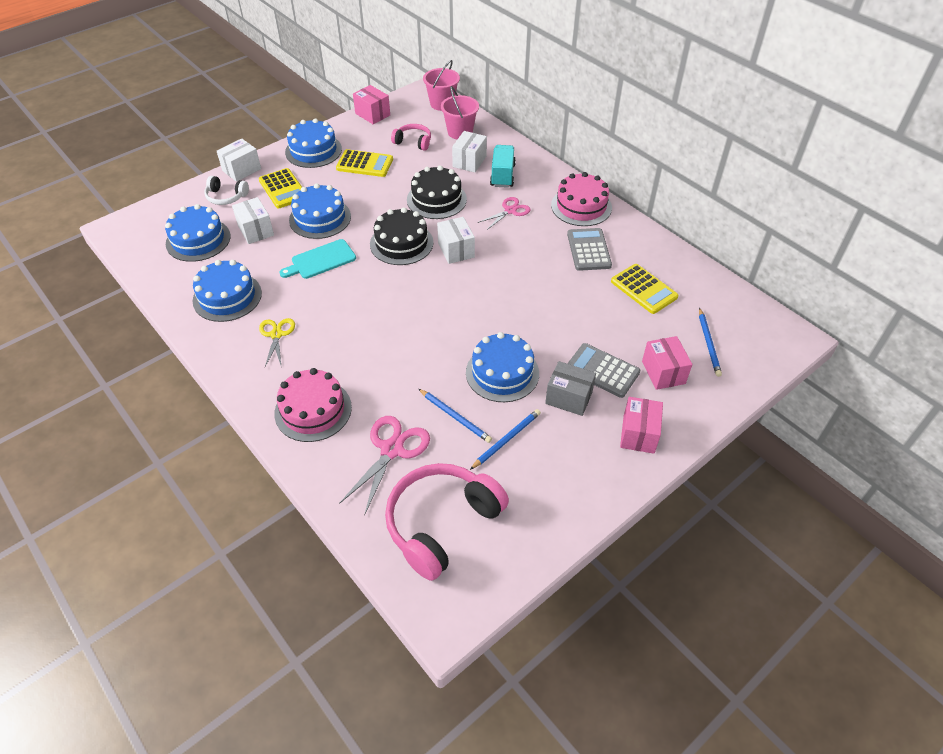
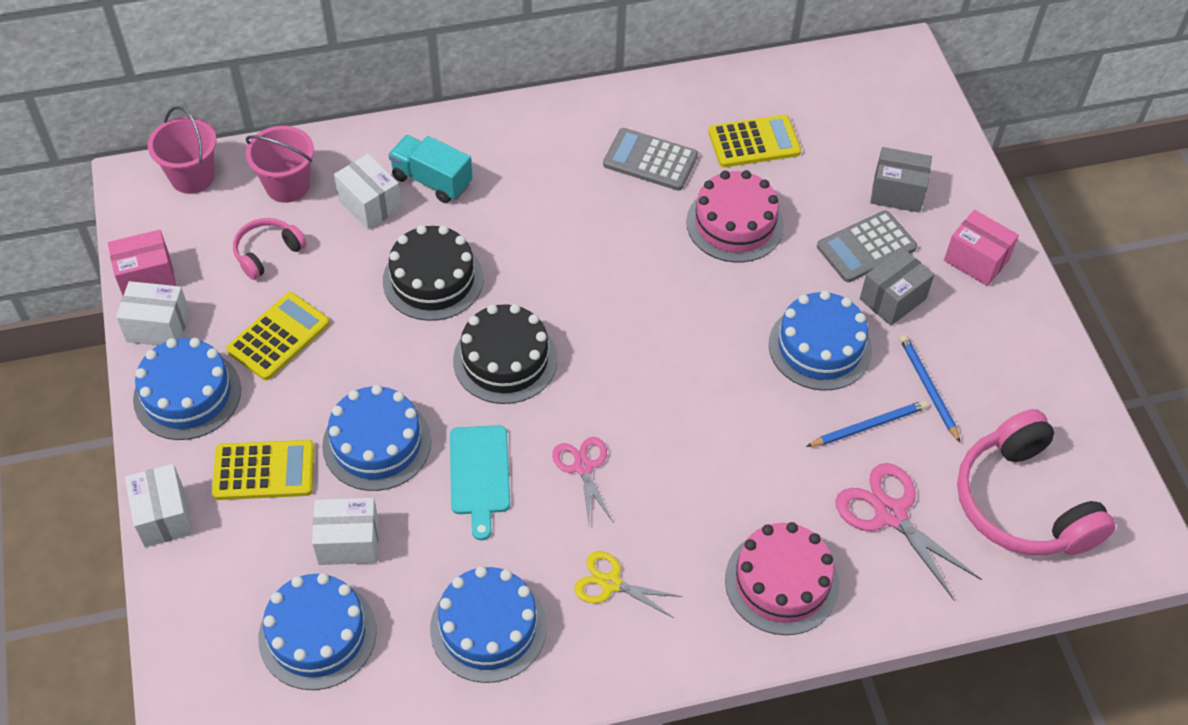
camera: 65 degrees left, 5 degrees up
white headphones [204,176,249,205] -> none
white box [437,217,475,264] -> white box moved to [116,281,190,345]
pink scissors [477,197,531,230] -> pink scissors moved to [552,437,613,524]
pink cake [551,172,612,226] -> pink cake moved to [686,170,784,262]
pink box [642,336,692,390] -> grey box [870,147,932,212]
blue pencil [699,308,722,377] -> none

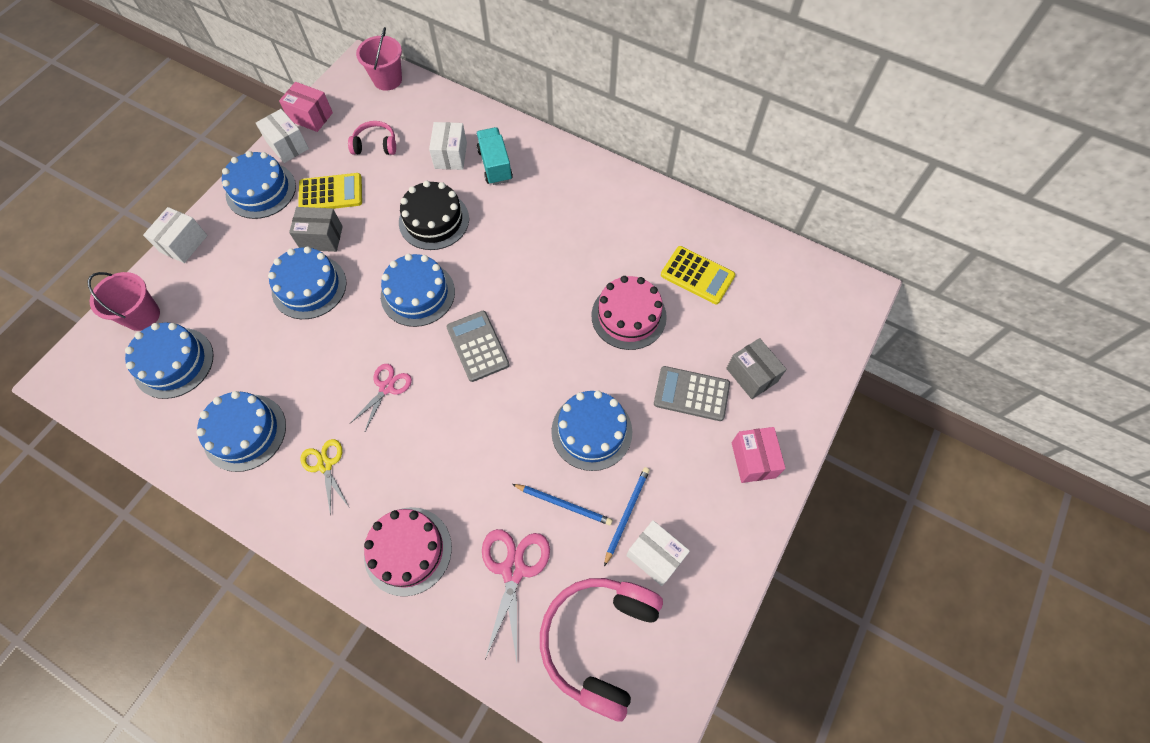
camera: 45 degrees right, 10 degrees up
yellow calculator [212,440,314,500] -> none
pink bucket [246,126,314,203] -> pink bucket moved to [87,272,160,331]
white box [312,498,379,565] -> white box moved to [626,520,690,586]
turquoise cutting board [450,425,510,540] -> none
black cake [453,304,557,404] -> blue cake [381,254,455,327]
grey calculator [603,128,698,191] -> grey calculator moved to [446,311,509,382]
grey box [860,248,935,326] -> grey box moved to [289,207,343,252]

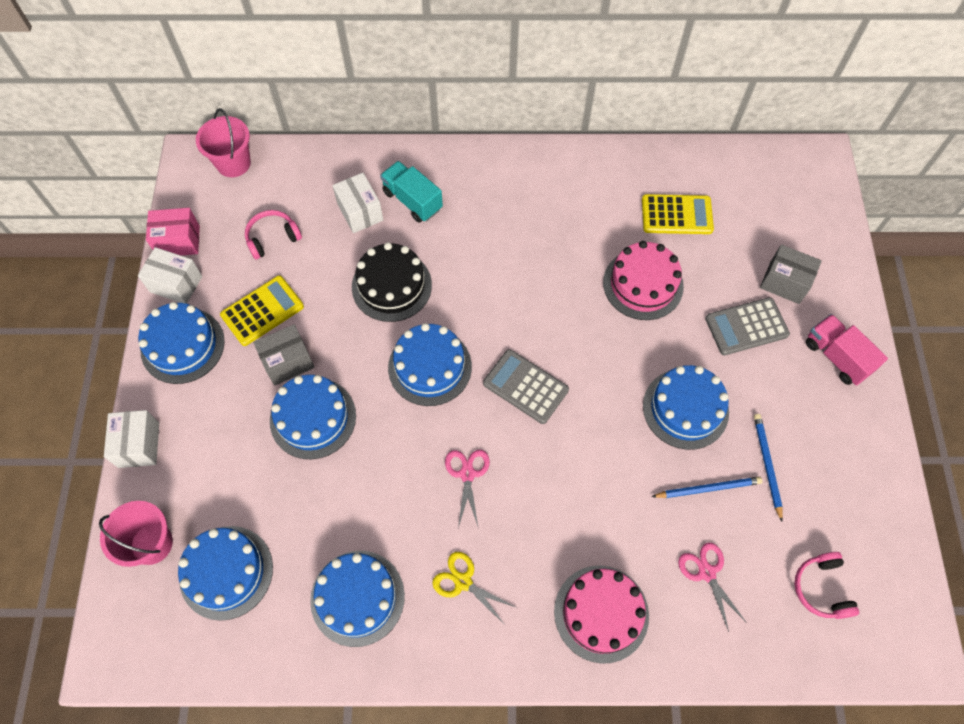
camera: 30 degrees left, 0 degrees up
pink scissors [482,529,550,661] -> pink scissors [678,542,747,632], size x0.65
pink headphones [540,578,663,722] -> pink headphones [794,552,859,619], size x0.51
white box [626,520,690,586] -> none
pink box [732,427,786,483] -> pink truck [806,314,888,386]

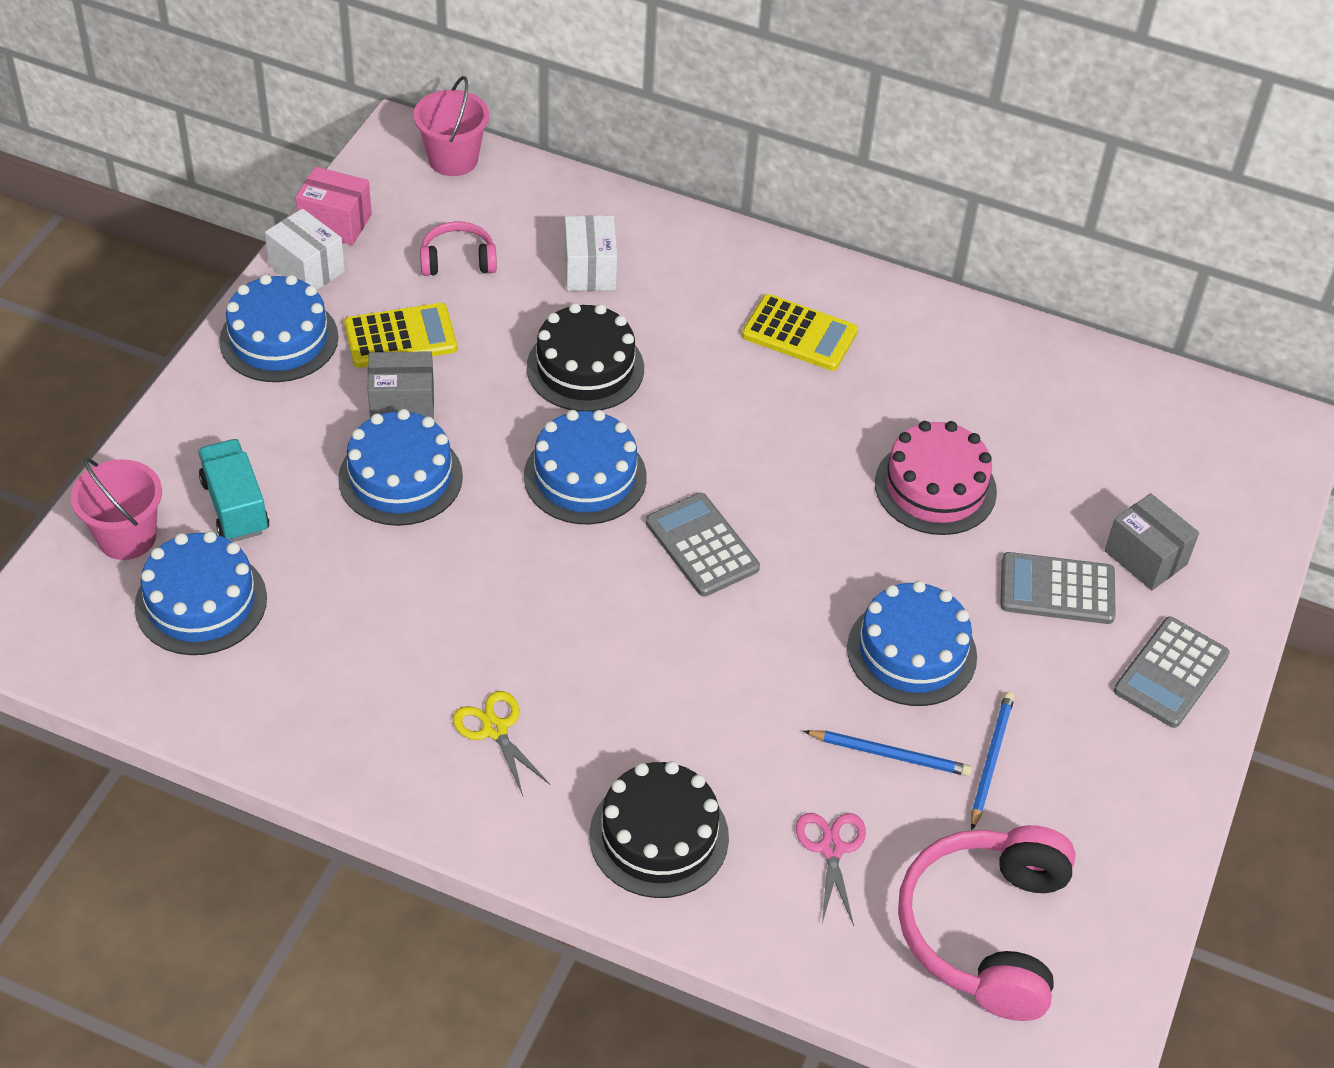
camera: 20 degrees right, 15 degrees down
white box [104,410,159,468] -> none
blue cake [310,551,405,647] -> none
turquoise truck [380,161,443,223] -> turquoise truck moved to [198,439,269,542]
pink scissors [445,450,490,528] -> none
pink cake [554,566,649,664] -> black cake [589,761,729,898]
yellow calculator [642,194,714,234] -> yellow calculator moved to [742,294,858,371]
pink headphones [794,552,859,619] -> pink headphones [898,825,1076,1021], size x1.97
pink truck [806,314,888,386] -> grey calculator [1114,617,1230,728]

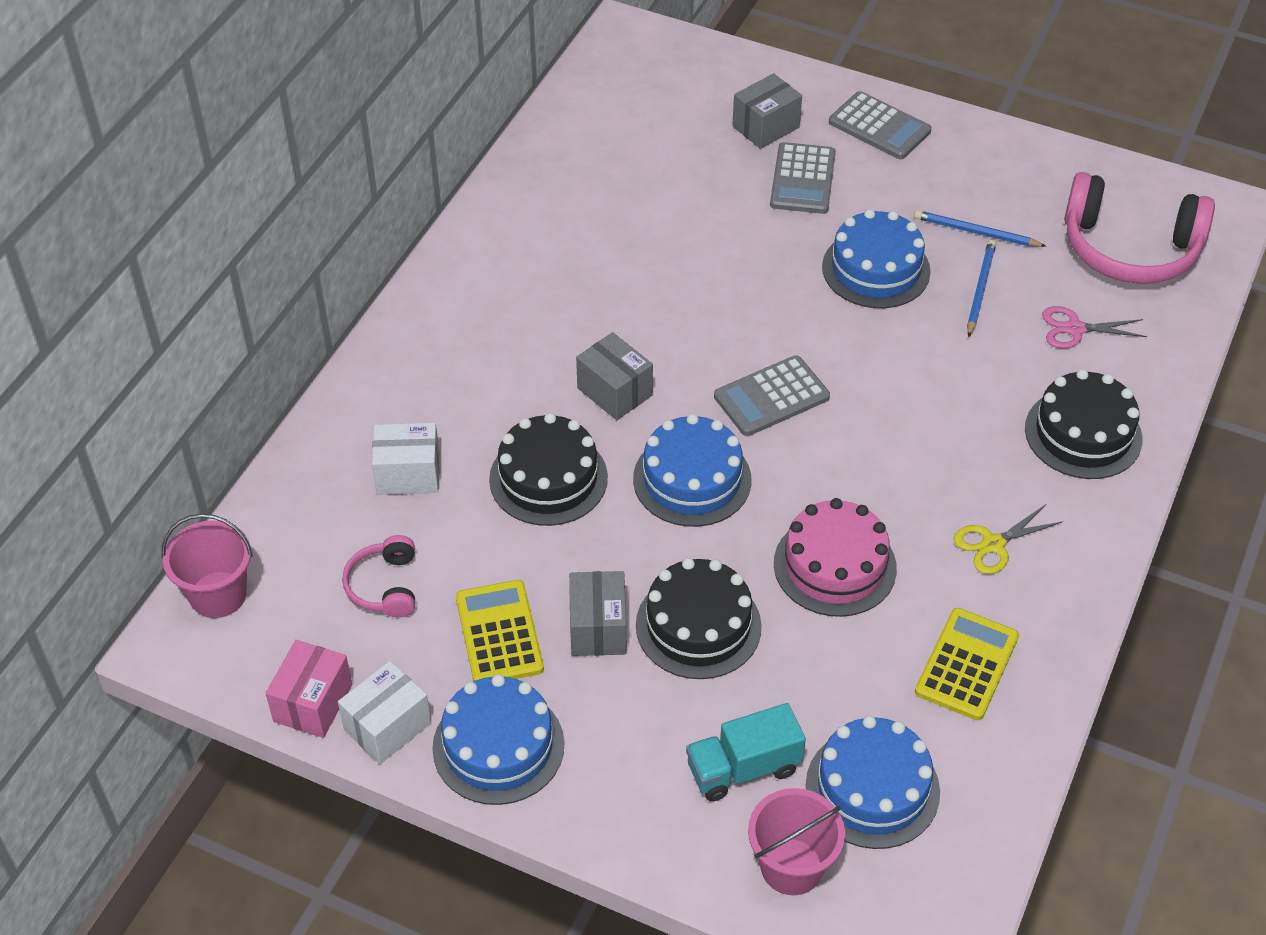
camera: 85 degrees left, 0 degrees up
blue cake [338,409,463,526] -> black cake [636,558,762,679]
yellow calculator [742,294,858,371] -> yellow calculator moved to [915,608,1019,720]
pink cake [875,421,997,535] -> pink cake moved to [774,498,897,617]
none -> grey box [576,332,653,420]

